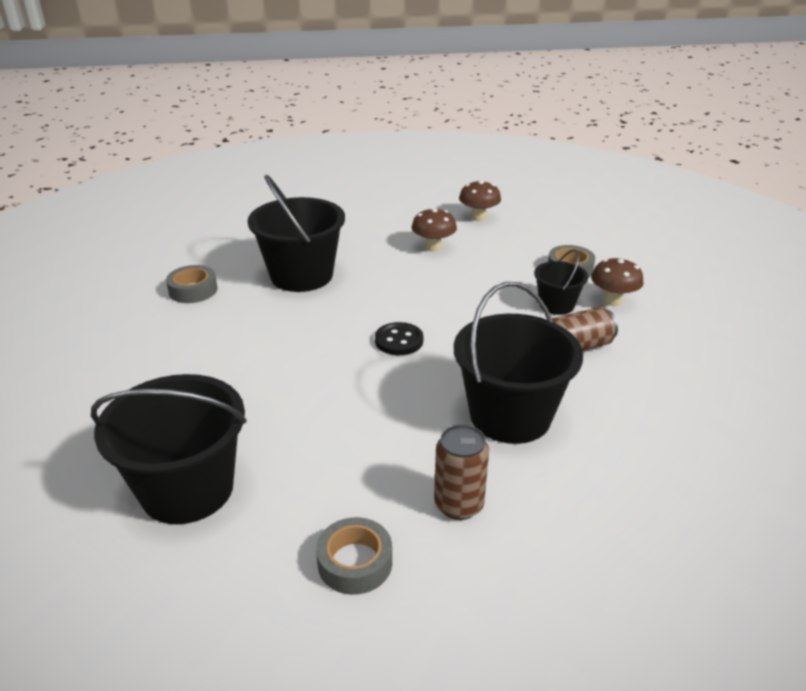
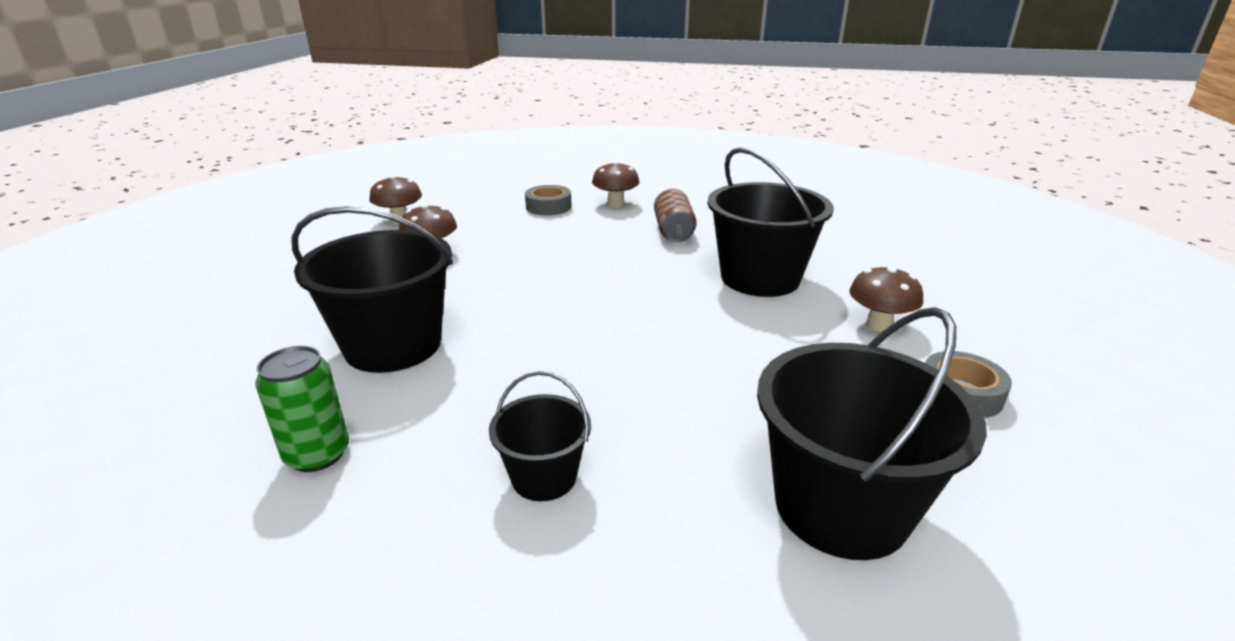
camera: 70 degrees left, 5 degrees down
grey tape [166,265,217,303] -> green can [255,346,349,472]
black button [375,322,423,355] -> none
brown can [434,424,489,520] -> brown mushroom [850,266,923,332]
black bucket [534,249,588,315] -> black bucket moved to [489,371,591,501]

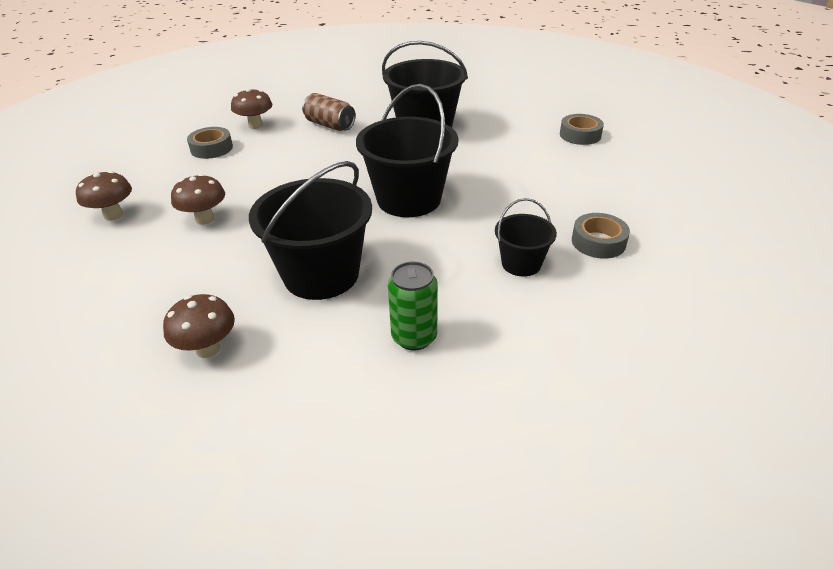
camera: 50 degrees left, 10 degrees up
black bucket [757,307,987,560] -> black bucket moved to [356,84,458,217]
brown mushroom [850,266,923,332] -> brown mushroom moved to [163,294,235,358]
none -> grey tape [572,213,630,259]

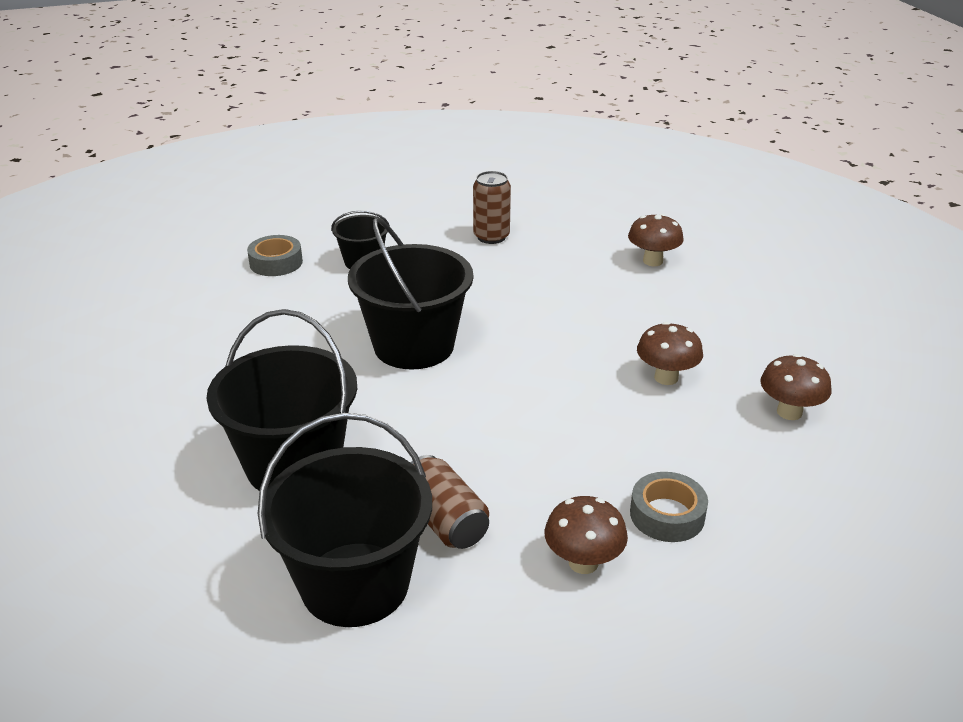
camera: 160 degrees left, 5 degrees down
black bucket [249,161,372,300] -> black bucket moved to [258,413,432,627]
green can [388,261,438,350] -> brown can [473,171,511,244]
grey tape [560,114,604,145] -> none

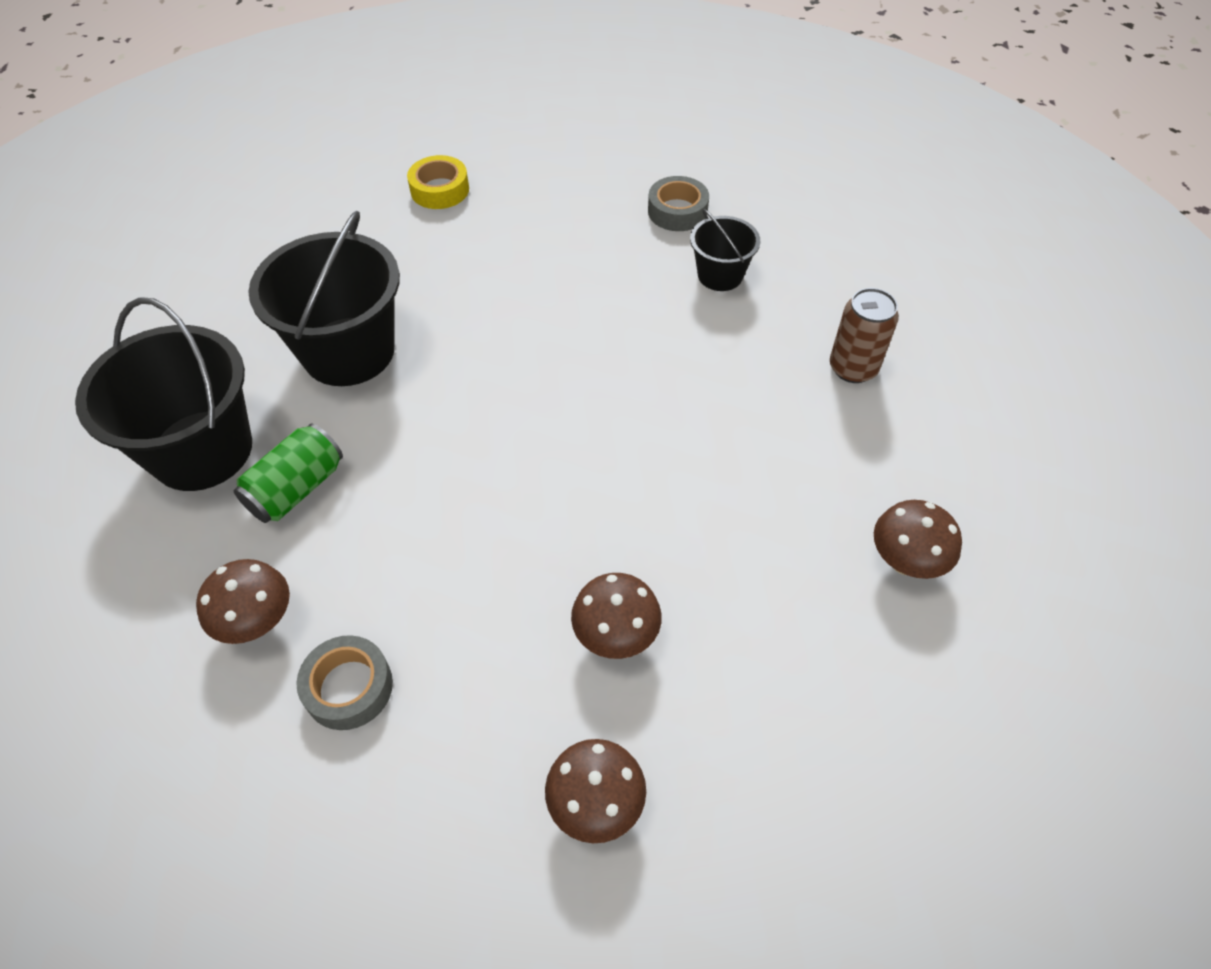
camera: 70 degrees right, 20 degrees up
black bucket [348,217,473,370] -> none
brown can [410,455,489,549] -> green can [234,423,343,523]
none -> yellow tape [407,155,469,209]

